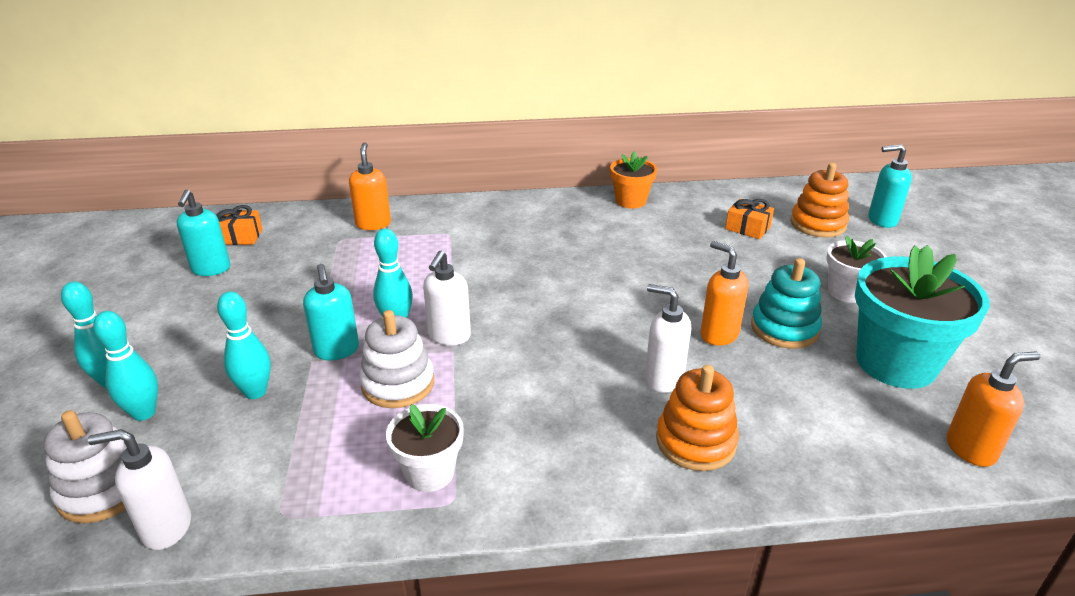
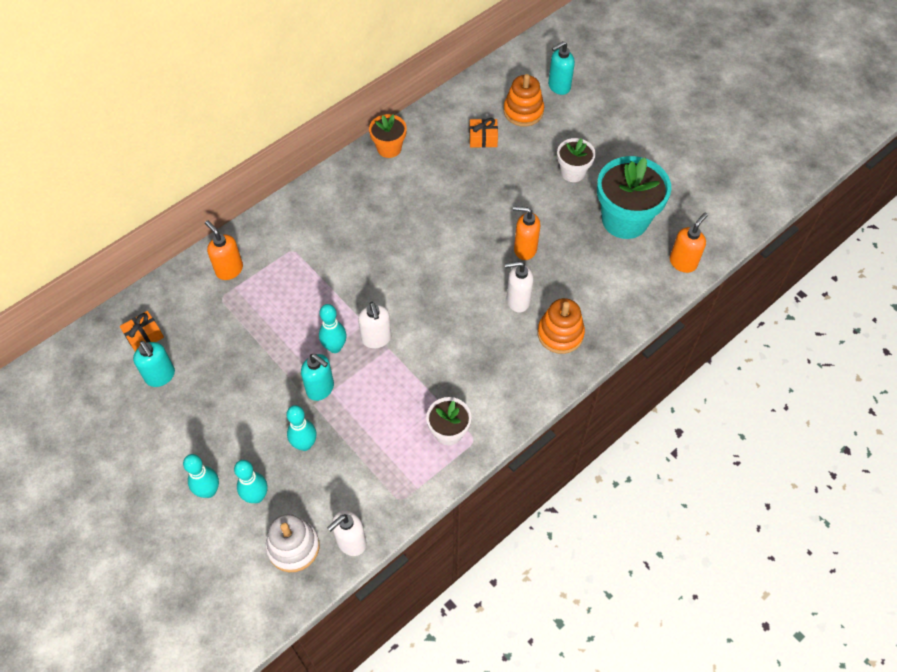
camera: 35 degrees left, 25 degrees up
white stacking toy [359,310,434,408] -> none
turquoise stacking toy [751,258,822,349] -> none

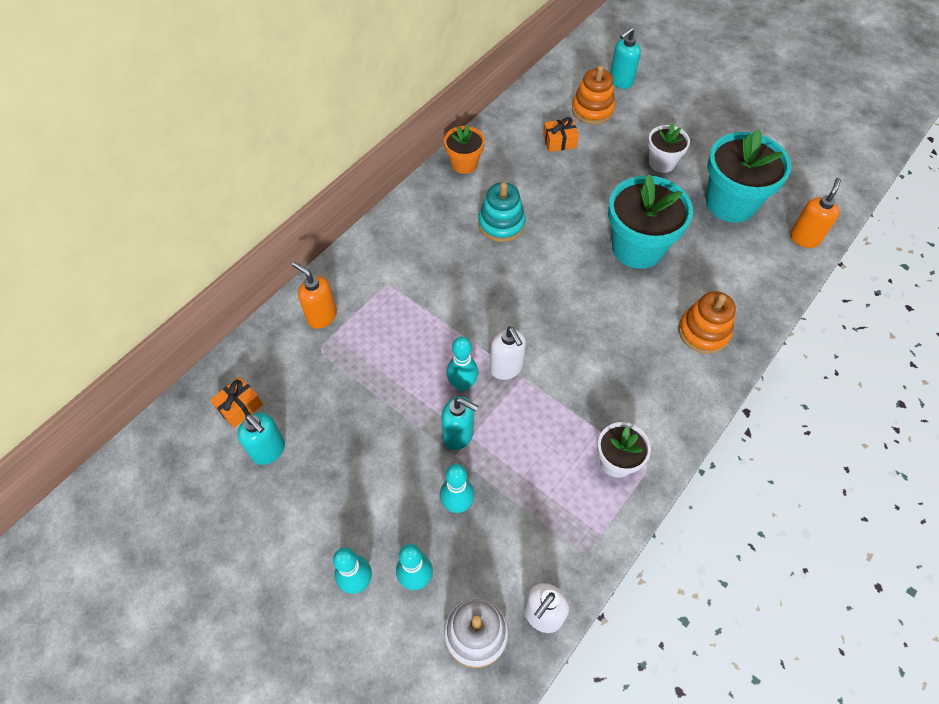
camera: 10 degrees left, 0 degrees up
white soap dispenser [505,261,533,312] -> none
orange soap dispenser [513,206,540,260] -> turquoise flower pot [608,174,693,269]
none -> turquoise stacking toy [478,182,526,242]

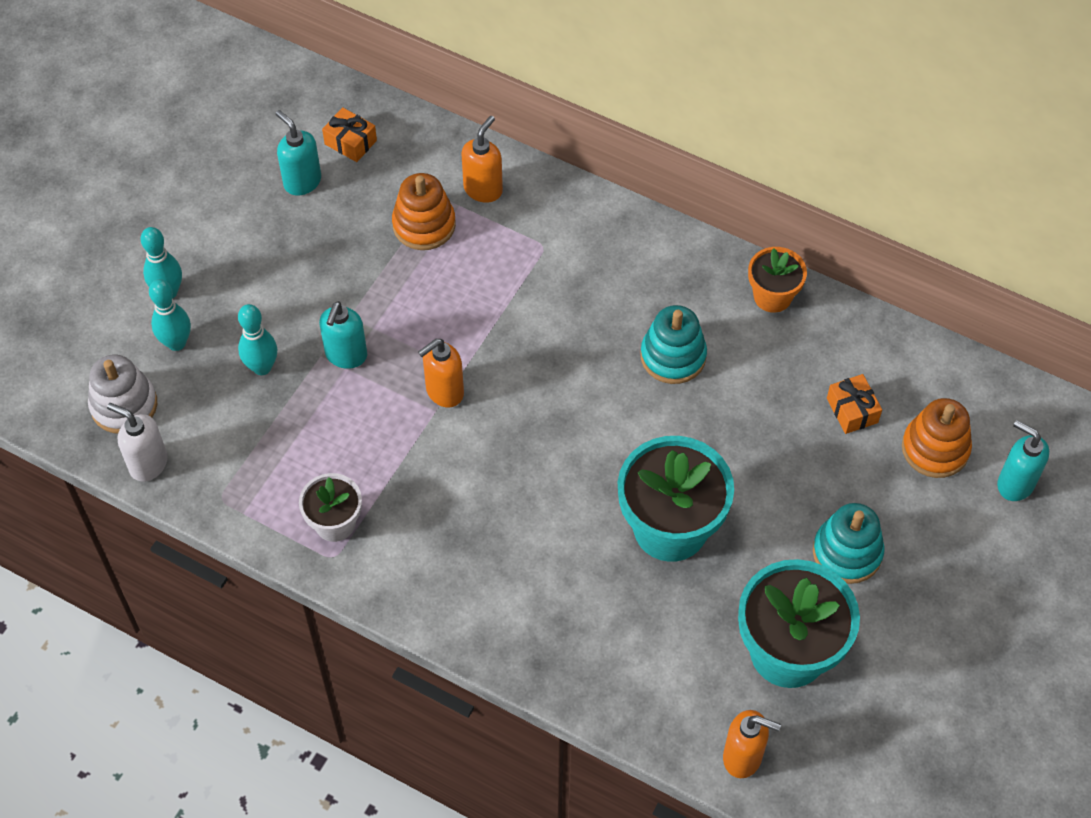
camera: 80 degrees right, 0 degrees up
turquoise soap dispenser [237,413,285,465] -> turquoise soap dispenser turned 105 degrees clockwise [276,110,321,196]
turquoise bowling pin [447,336,478,392] -> none
white soap dispenser [490,326,526,380] -> orange soap dispenser [418,339,464,408]
white flower pot [648,124,690,173] -> turquoise stacking toy [813,503,885,584]
orange stacking toy [678,291,736,354] -> orange stacking toy moved to [392,173,456,250]

